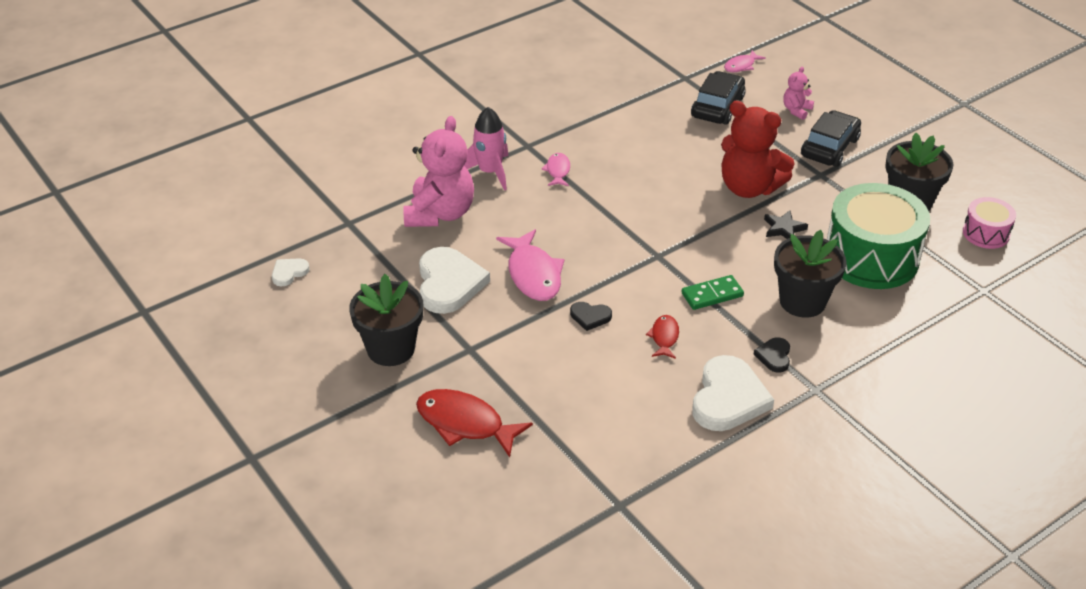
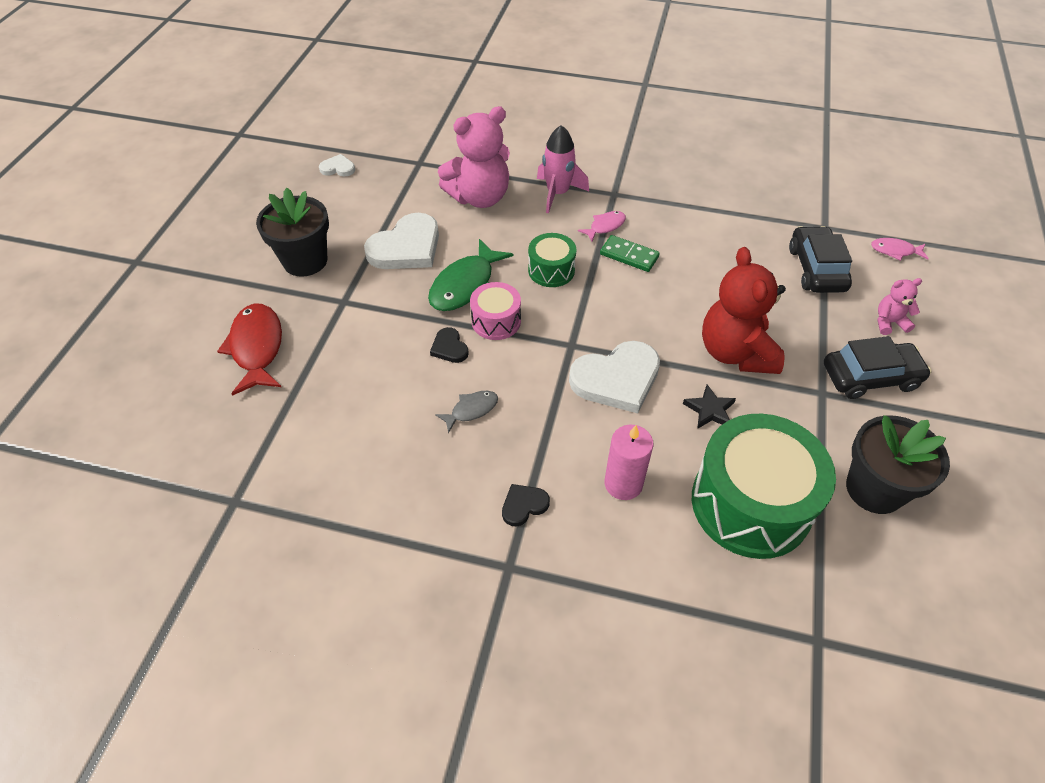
camera: 50 degrees right, 10 degrees up
pink fish [496,229,565,301] -> green fish [428,239,513,311]
red fish [646,315,679,359] -> grey fish [435,391,498,433]
green domino [681,275,744,310] -> green domino moved to [600,235,660,272]
black car [691,71,746,125] -> black car turned 75 degrees counterclockwise [789,226,852,293]
white heart [692,355,774,431] -> white heart moved to [569,341,660,413]
black flower pot [774,230,847,318] -> pink candle [605,425,653,500]
pink drum [963,197,1016,249] -> pink drum moved to [470,282,521,340]
none -> green drum [528,233,577,287]

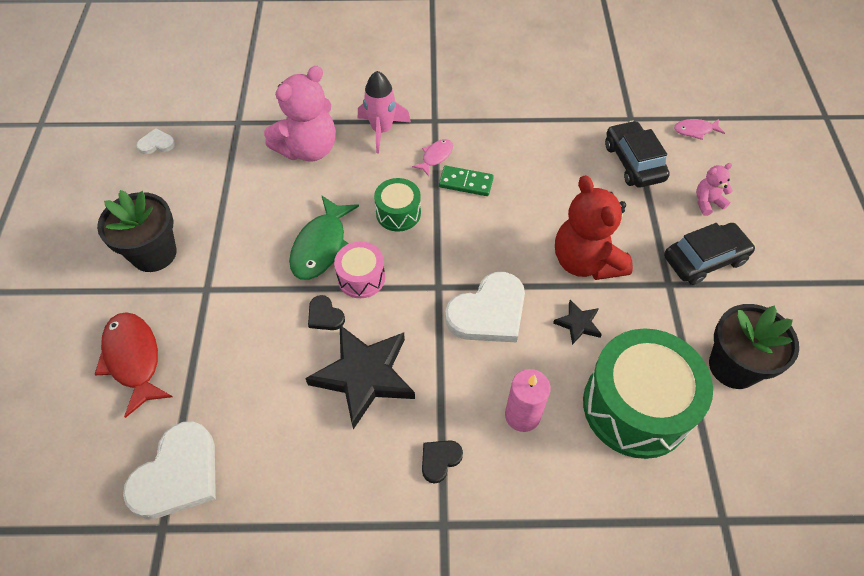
camera: 15 degrees left, 5 degrees up
white heart [364,213,439,269] -> white heart moved to [123,421,216,519]
grey fish [435,391,498,433] -> black star [305,325,415,429]

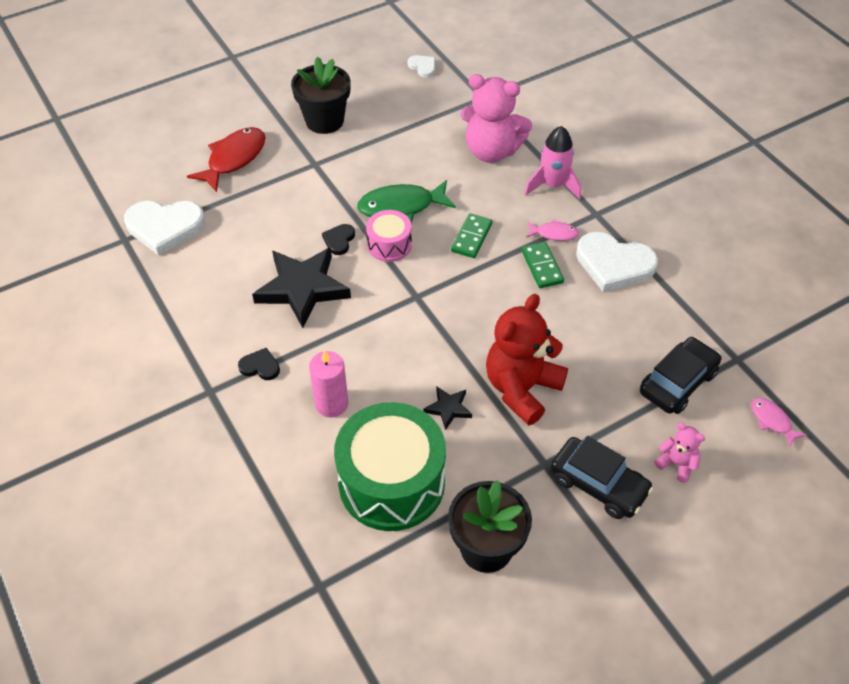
camera: 60 degrees right, 5 degrees down
green drum [374,178,421,232] -> green domino [451,213,493,258]
white heart [445,272,525,342] -> white heart moved to [576,232,658,292]

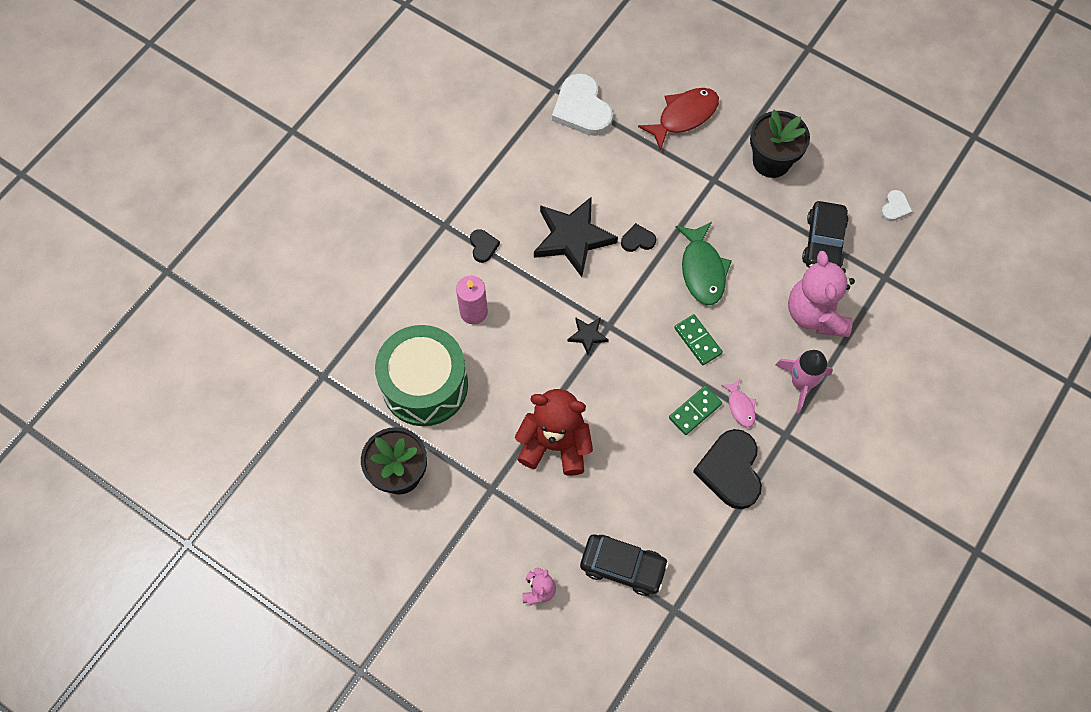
camera: 65 degrees right, 15 degrees up
red fish [187,127,266,192] -> red fish turned 45 degrees counterclockwise [638,88,719,151]
green fish [357,180,456,224] -> green fish turned 150 degrees counterclockwise [676,222,732,305]
pink drum [366,210,412,262] -> none
black star [423,386,472,430] -> black star moved to [567,317,609,355]
green domino [451,213,493,258] -> green domino turned 60 degrees clockwise [674,314,723,365]
black car [551,436,653,519] -> black car moved to [802,201,849,268]
white heart [576,232,658,292] -> black heart [693,429,762,509]
pink fish [751,398,807,448] -> none

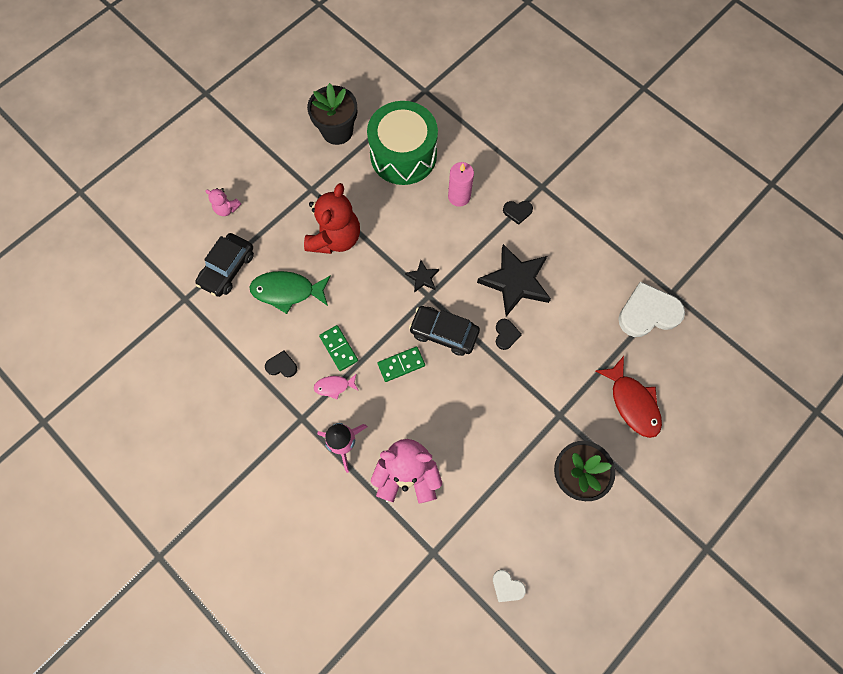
camera: 100 degrees right, 5 degrees up
green fish [676,222,732,305] -> green fish moved to [249,271,331,314]
black heart [693,429,762,509] -> black heart [265,351,297,377], size x0.48
black car [802,201,849,268] -> black car moved to [409,306,480,356]

